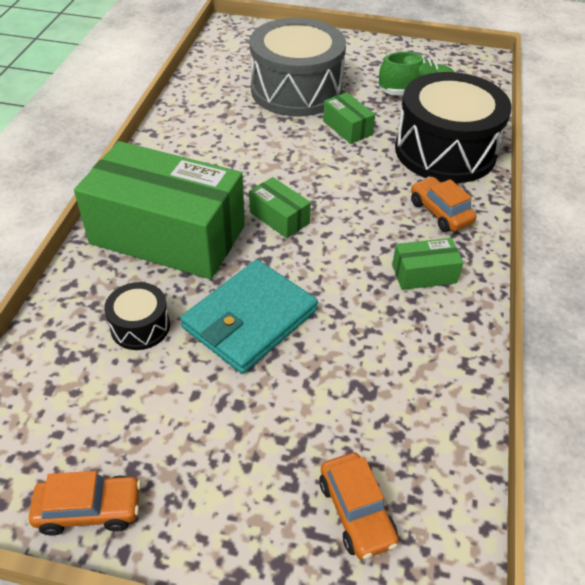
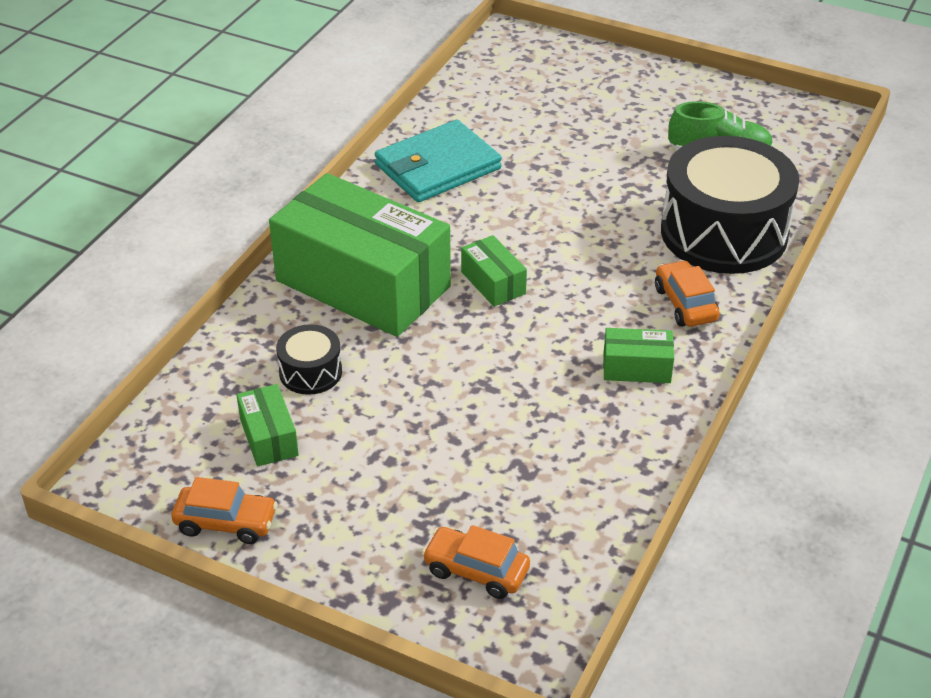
camera: 15 degrees right, 5 degrees down
turquoise wallet [180,259,318,374] -> turquoise wallet moved to [375,120,502,202]
grey drum [250,18,346,117] -> none
orange car [319,453,398,559] -> orange car turned 120 degrees clockwise [422,525,530,599]
green box [323,92,375,144] -> green box moved to [237,384,299,467]

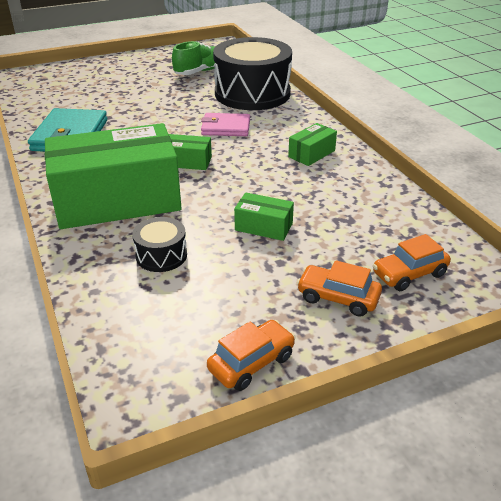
camera: 50 degrees left, 5 degrees down
green box [237,384,299,467] -> green box moved to [234,192,294,241]
orange car [655,260,720,327] -> orange car moved to [297,260,382,317]
none -> pink wallet [201,113,250,136]

